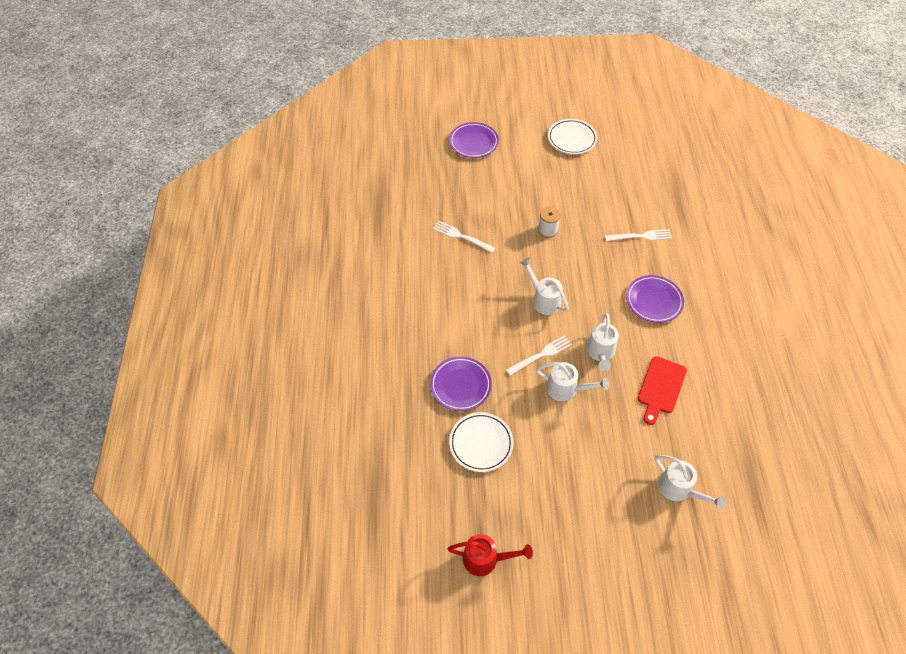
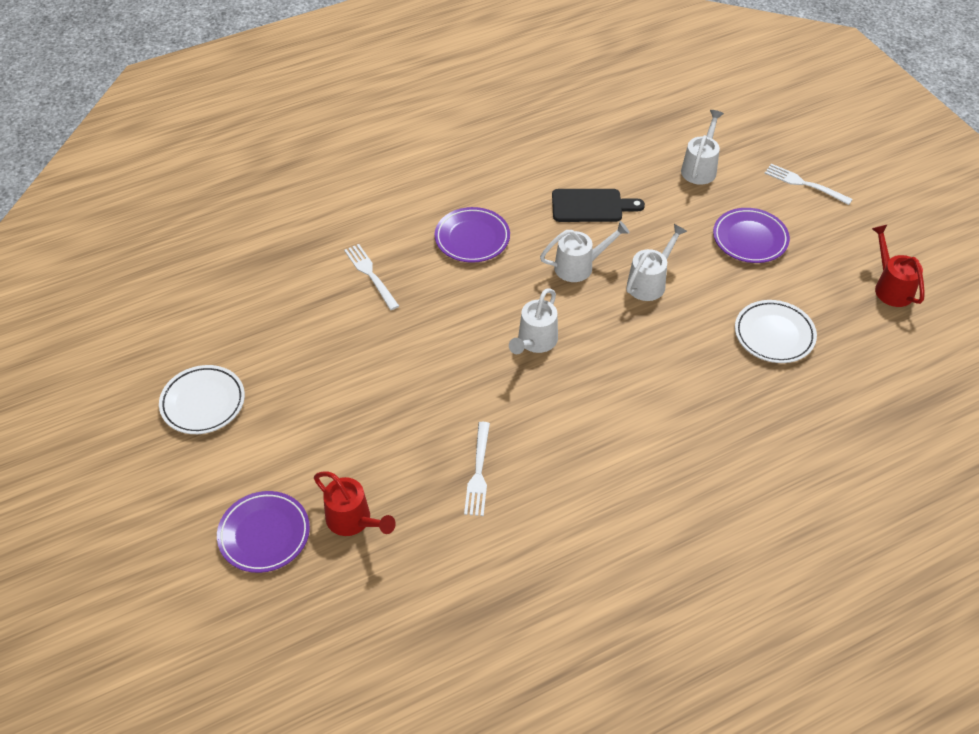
camera: 115 degrees left, 5 degrees down
purple plate [430,357,492,411] -> purple plate moved to [713,208,790,263]
white fork [506,335,572,376] -> white fork moved to [765,164,853,205]
white watering can [536,362,610,401] -> white watering can turned 45 degrees clockwise [626,224,687,301]
white spool [538,207,561,238] -> none
red cutting board [638,356,687,425] -> black cutting board [552,189,645,222]
none -> red watering can [314,472,396,536]

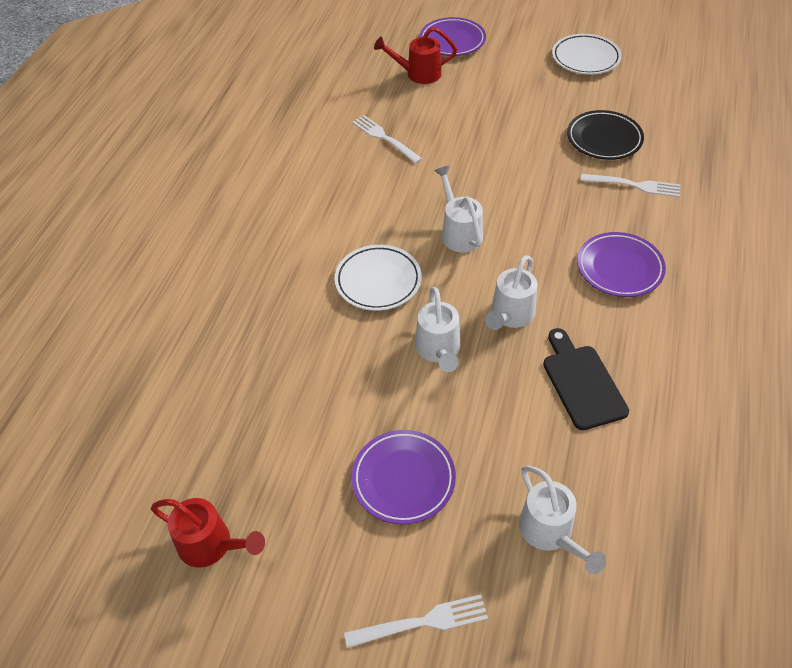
camera: 135 degrees right, 0 degrees up
black cutting board [552,189,645,222] -> black cutting board turned 120 degrees clockwise [543,328,629,430]
white plate [735,300,817,363] -> white plate moved to [335,245,421,311]
none -> black plate [567,110,644,160]

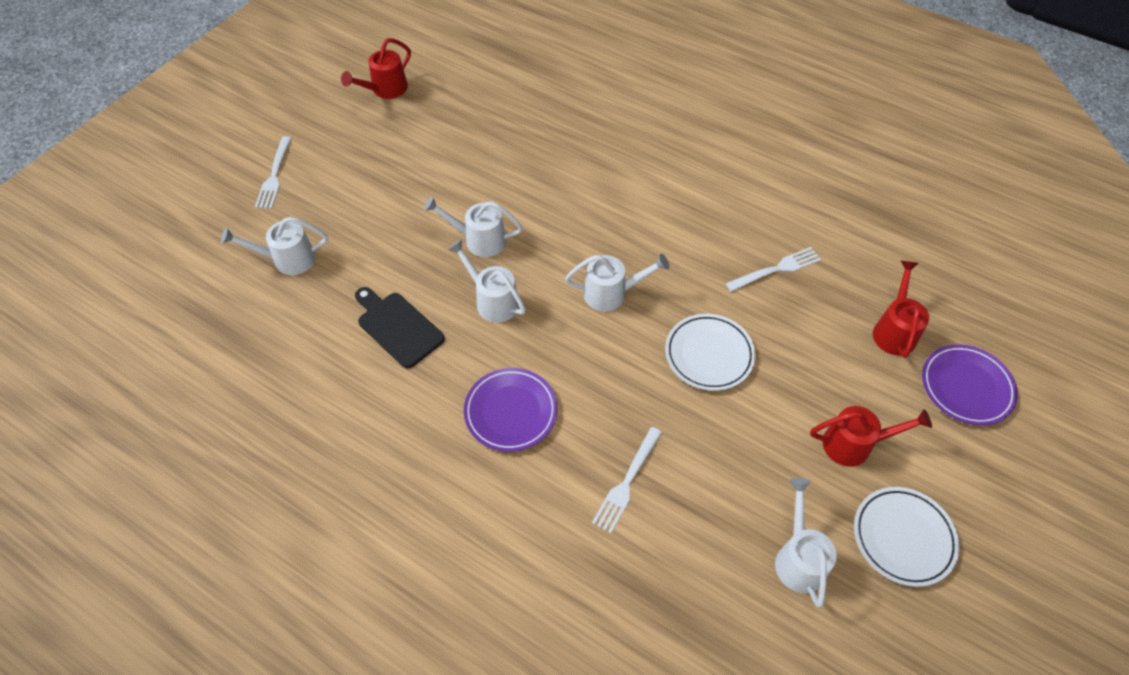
camera: 105 degrees right, 5 degrees up
white plate [335,245,421,311] -> white plate moved to [665,314,756,391]
purple plate [352,430,456,524] -> none
black cutting board [543,328,629,430] -> black cutting board turned 135 degrees counterclockwise [355,287,445,368]
black plate [567,110,644,160] -> none
none -> white watering can [775,478,837,607]
none -> red watering can [810,406,932,467]

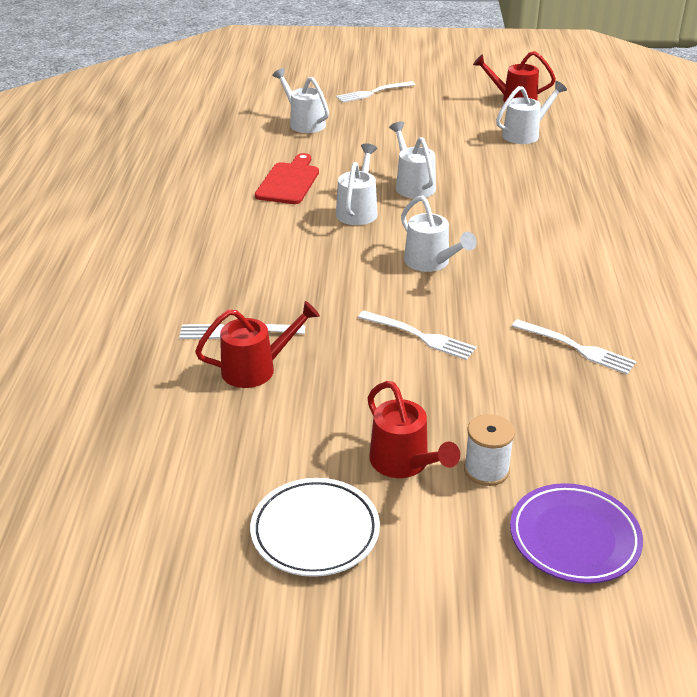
camera: 60 degrees right, 20 degrees down
black cutting board [355,287,445,368] -> red cutting board [255,153,319,204]
purple plate [464,368,557,452] -> none
white plate [665,314,756,391] -> white fork [358,311,476,360]
white watering can [775,478,837,607] -> white watering can moved to [496,81,567,144]
red watering can [873,260,929,358] -> red watering can moved to [195,301,320,388]
none -> white spool [464,414,515,486]

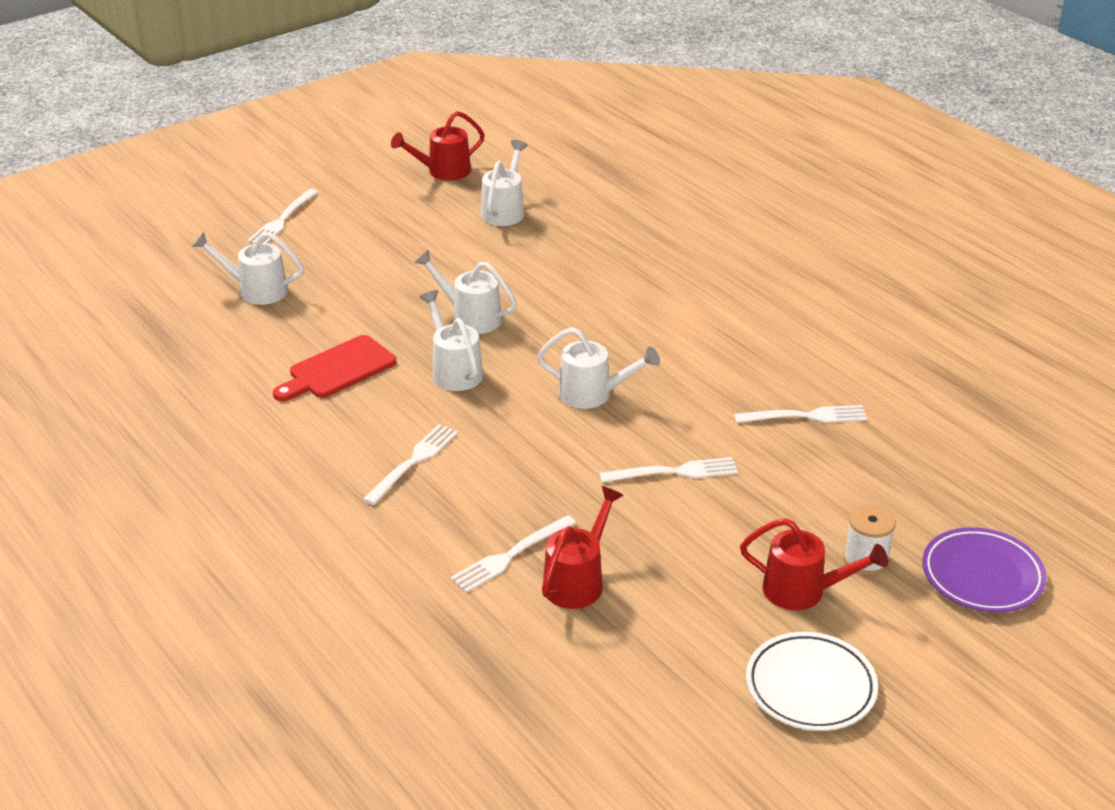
camera: 40 degrees left, 0 degrees up
red cutting board [255,153,319,204] -> red cutting board turned 105 degrees counterclockwise [273,335,396,401]
none -> white fork [363,424,458,505]

